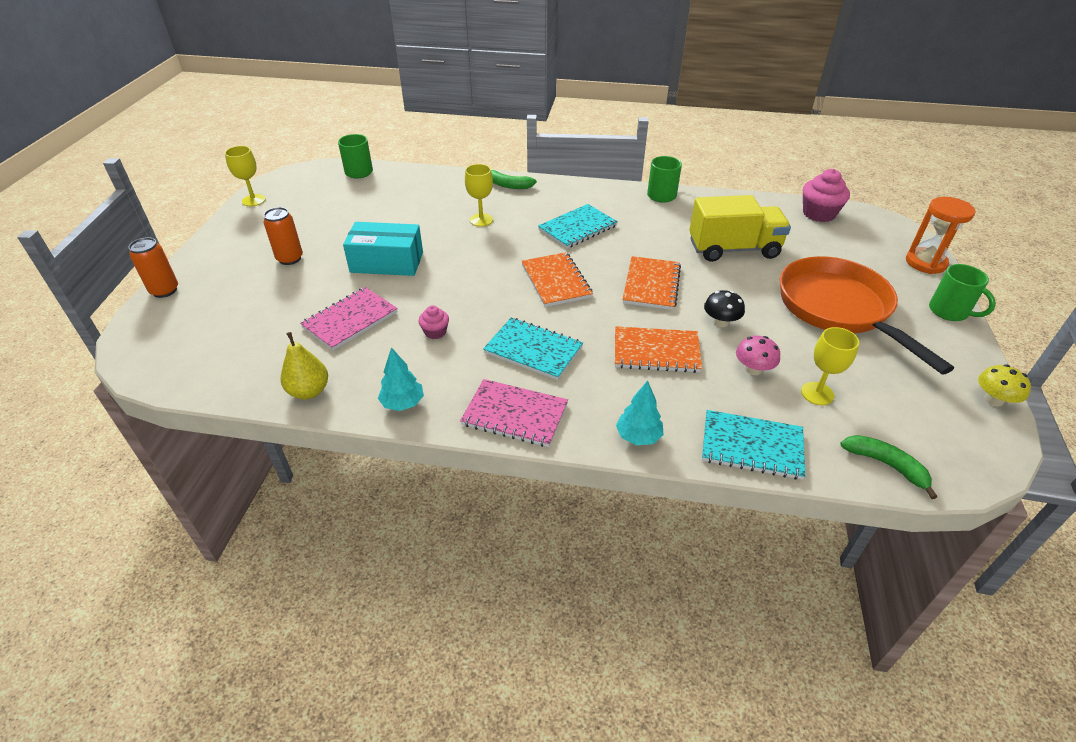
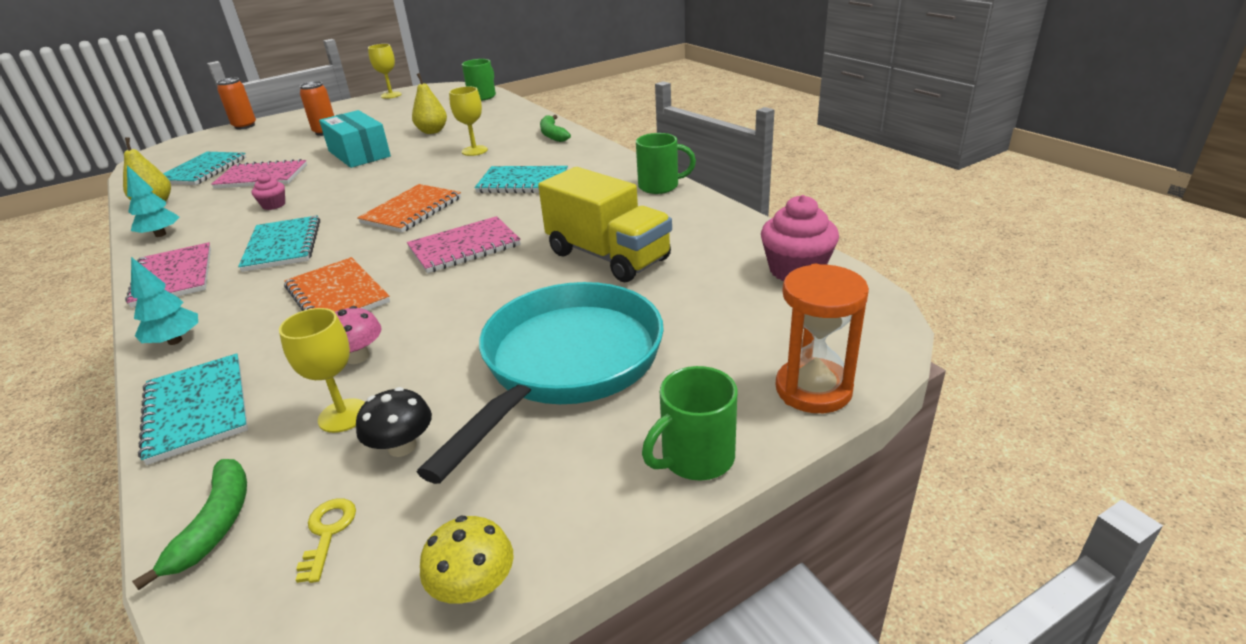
camera: 50 degrees right, 10 degrees down
orange notebook [622,256,681,310] -> pink notebook [407,216,521,273]
black mushroom [704,290,745,327] -> black mushroom moved to [356,387,432,457]
orange pan [780,256,954,374] -> turquoise pan [417,282,664,484]
green mug [929,264,996,321] -> green mug turned 45 degrees clockwise [642,366,737,481]
none -> turquoise notebook [163,152,246,185]
none -> yellow key [296,498,356,583]
none -> yellow pear [412,73,447,134]

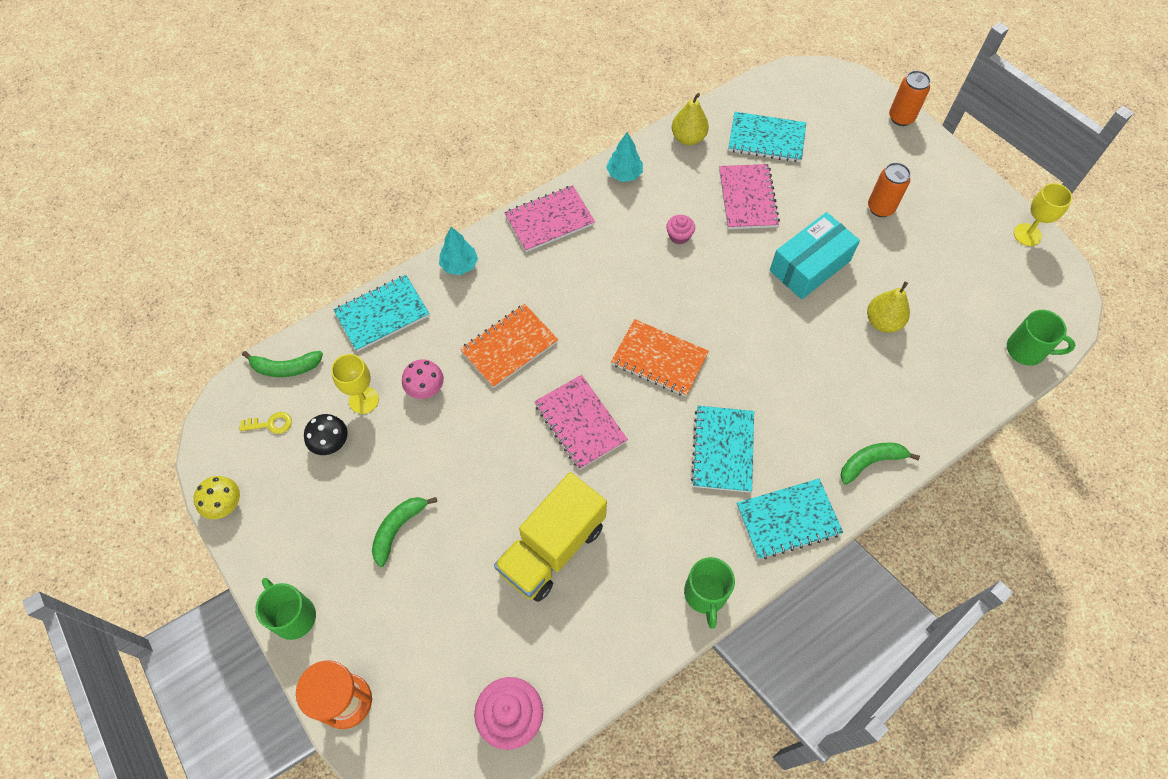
camera: 85 degrees right, 30 degrees up
turquoise notebook [238,215,320,272] -> turquoise notebook moved to [737,479,843,559]
turquoise pan [417,282,664,484] -> green banana [372,497,437,567]
yellow goblet [449,86,488,156] -> none

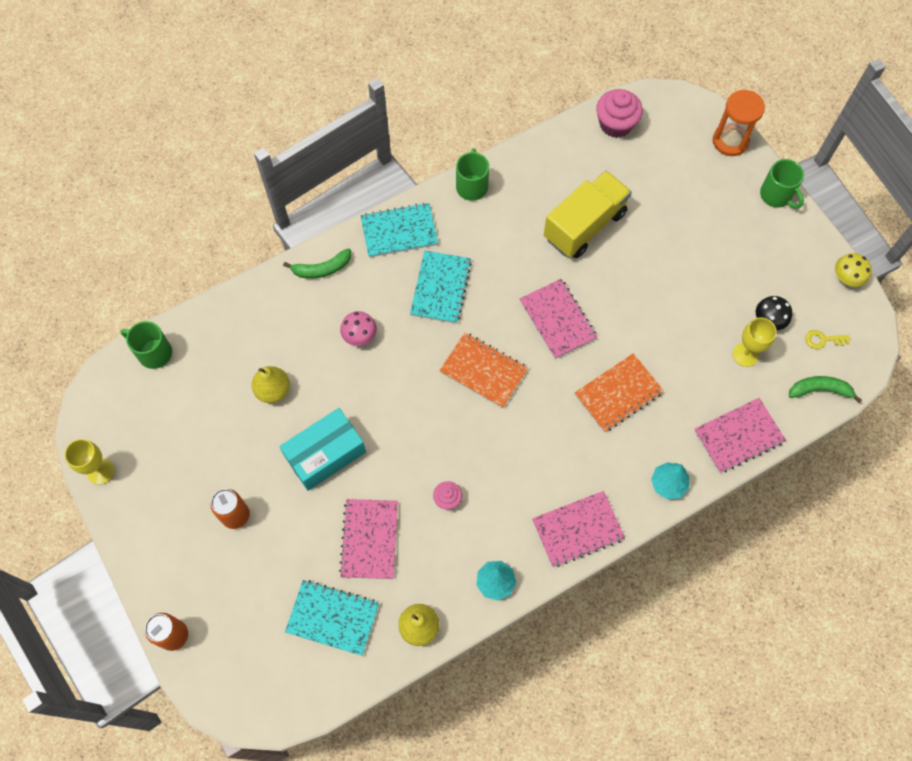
camera: 175 degrees left, 5 degrees up
turquoise notebook [333,275,430,352] -> pink notebook [694,398,786,473]
green banana [372,497,437,567] -> none
pink mushroom [402,359,444,399] -> pink mushroom moved to [340,311,377,346]

